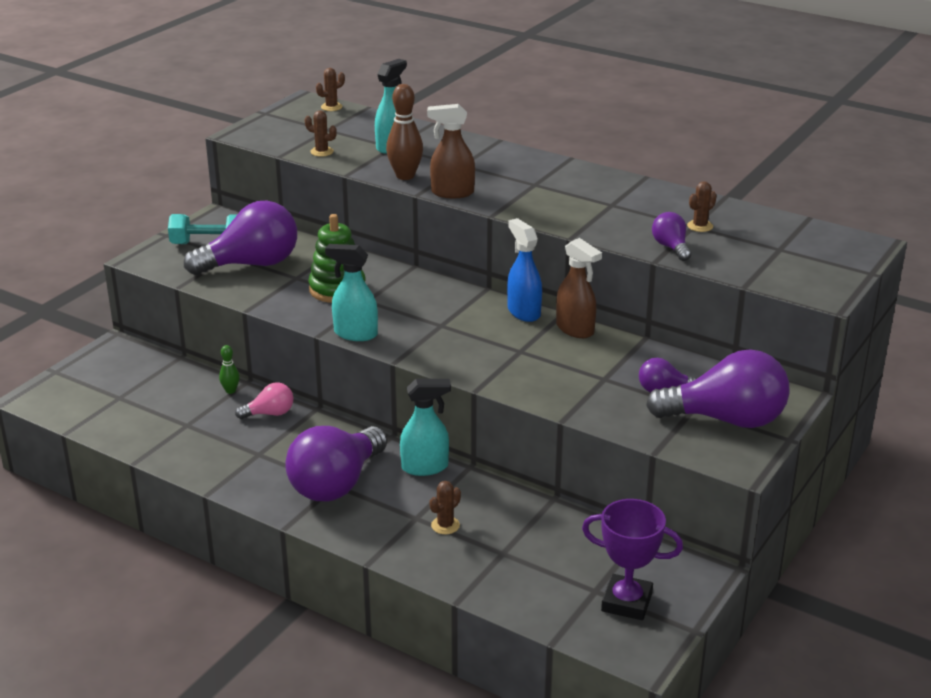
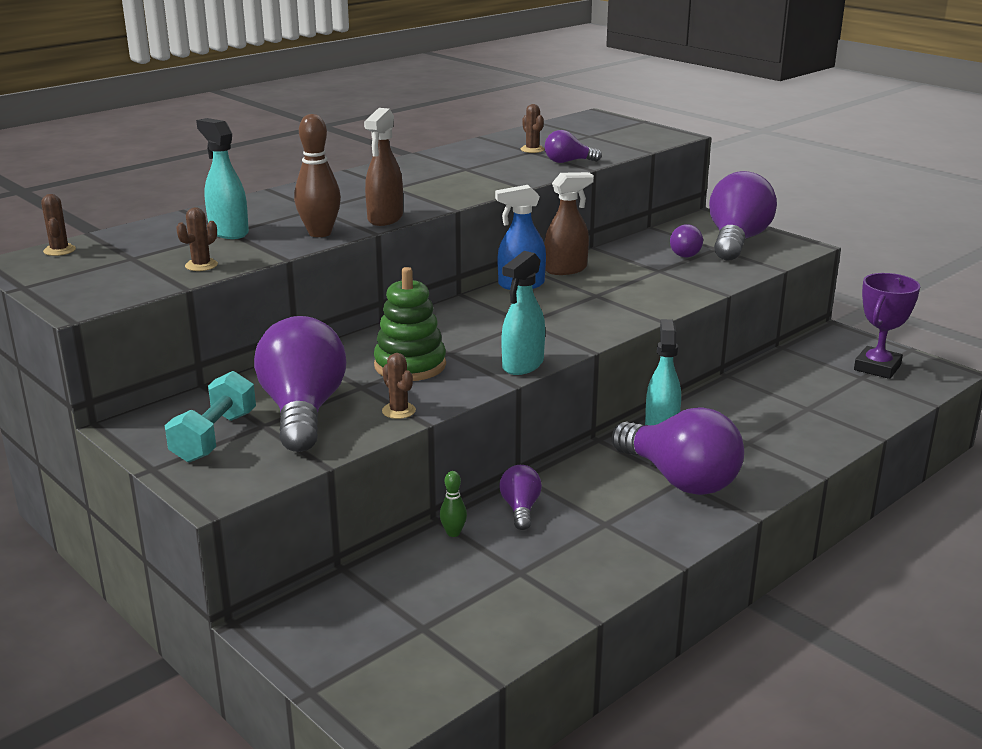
camera: 75 degrees left, 5 degrees down
pink light bulb [235,382,293,419] -> purple light bulb [499,465,542,530]
brown cactus [429,481,461,534] -> brown cactus moved to [382,353,416,419]

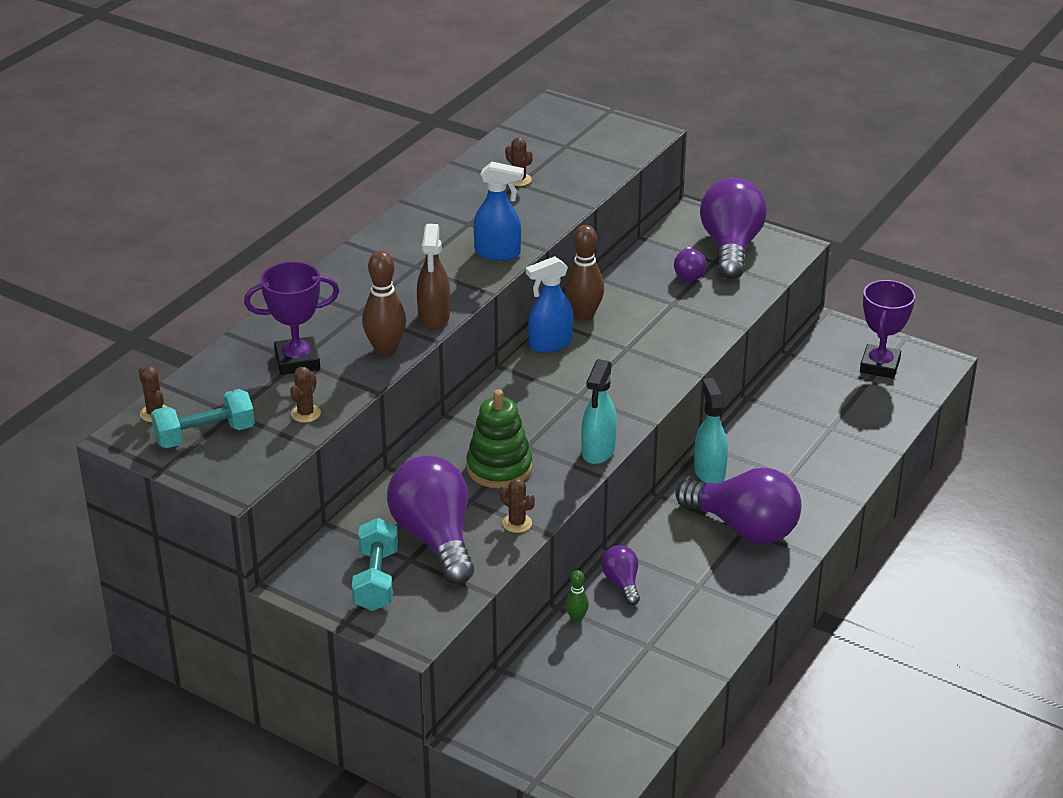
camera: 15 degrees left, 10 degrees up
turquoise spray bottle [196,118,249,239] -> purple trophy [244,261,339,375]
brown spray bottle [544,172,594,275] -> brown bowling pin [565,225,604,321]
purple light bulb [545,130,602,163] -> none
none -> turquoise dumbbell [151,389,255,448]
none -> blue spray bottle [473,162,524,261]

